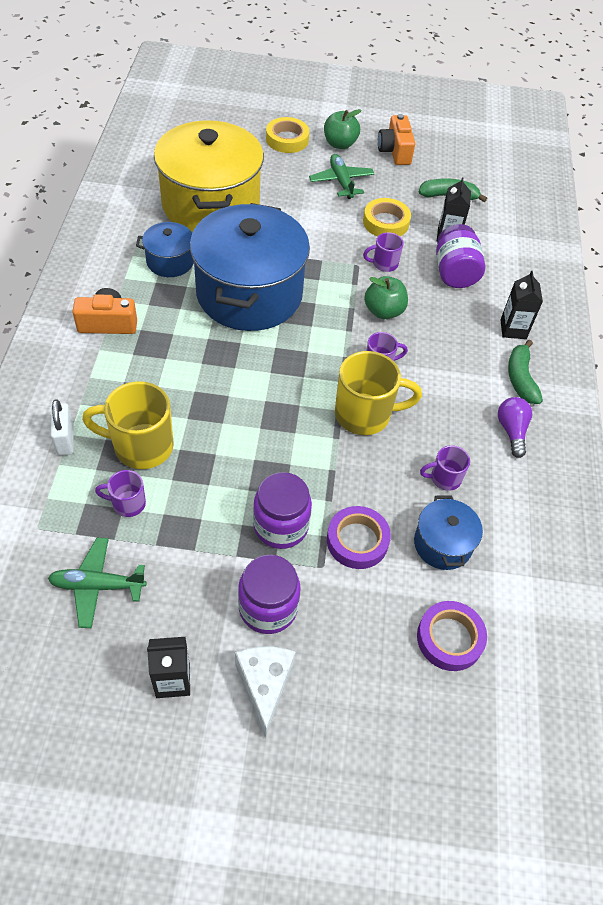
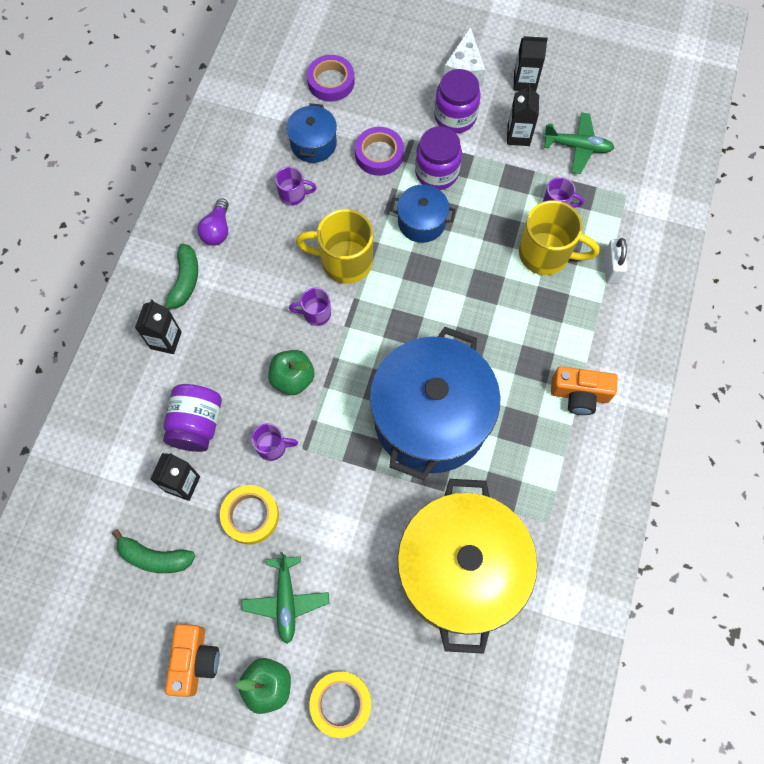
camera: 165 degrees left, 15 degrees up
blue pot [136,222,194,277] -> blue pot moved to [390,184,456,243]
none -> black carton [507,84,539,146]

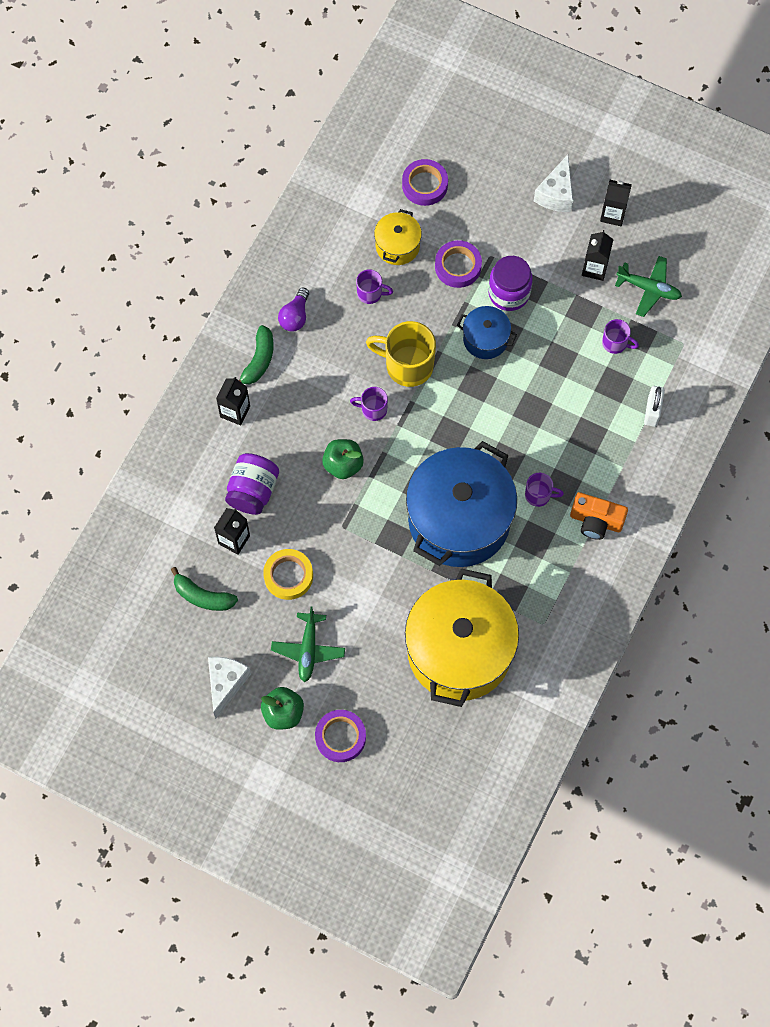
camera: 10 degrees right, 0 degrees up
orange camera [165,624,219,697] -> white cheese [208,657,251,719]
purple mug [251,423,298,461] -> purple mug moved to [525,473,564,507]
blue pot [286,103,337,163] -> yellow pot [374,209,422,265]
yellow tape [309,672,371,738] -> purple tape [315,710,366,762]
purple jar [434,69,481,133] -> none
yellow mug [519,200,599,275] -> none

